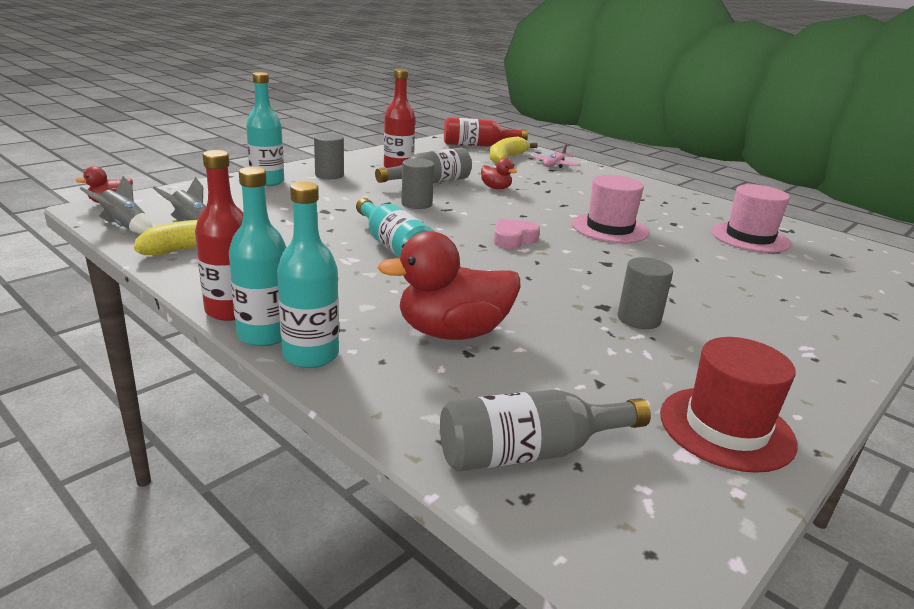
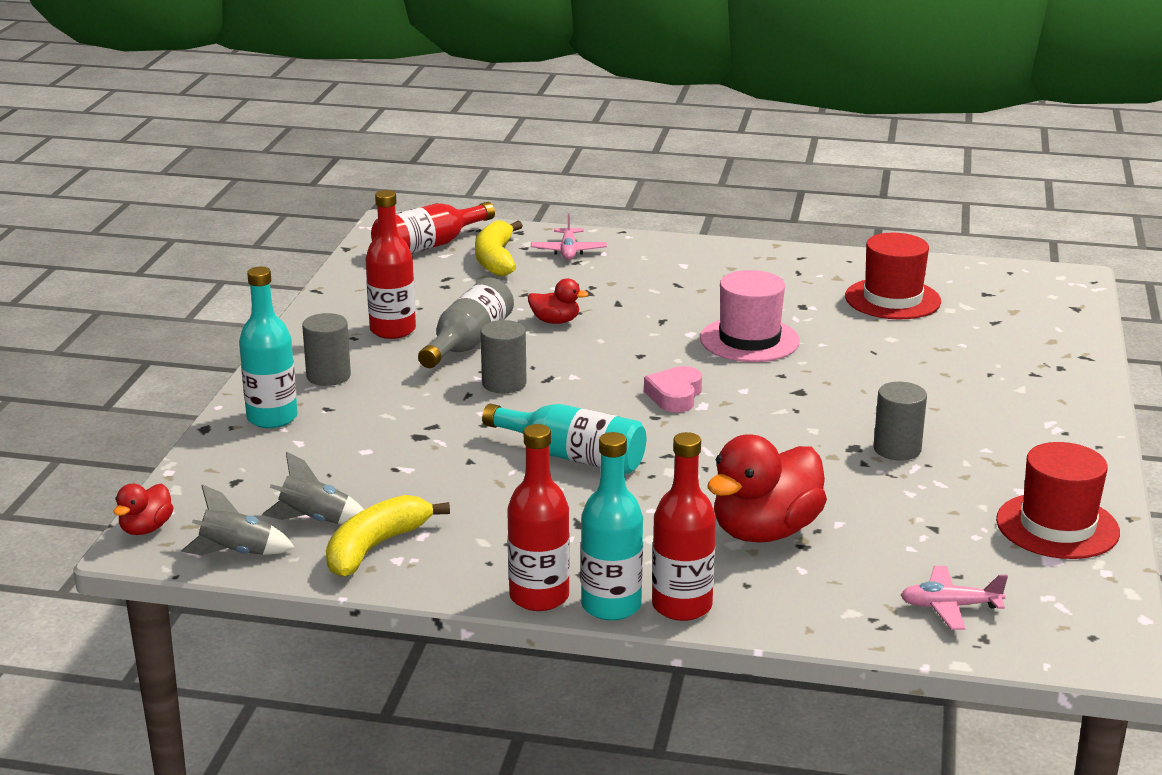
camera: 30 degrees left, 0 degrees up
turquoise bottle [277,182,339,368] -> red bottle [652,432,716,621]
grey bottle [440,389,651,471] -> pink plane [901,566,1008,630]
pink hat [711,184,791,253] -> red hat [845,233,941,319]

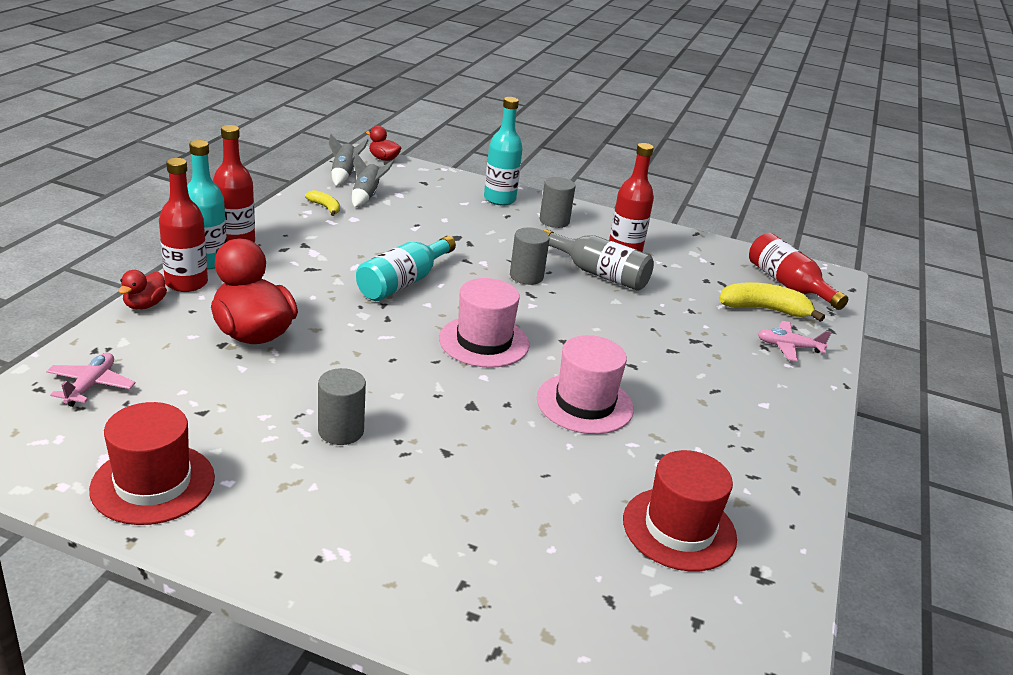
camera: 95 degrees right, 5 degrees up
yellow banana [326,495,450,577] -> yellow banana [305,190,340,216], size x0.54
red duck [528,278,589,324] -> red duck moved to [118,270,167,310]
pink heart [644,366,702,413] -> pink hat [439,278,530,368]

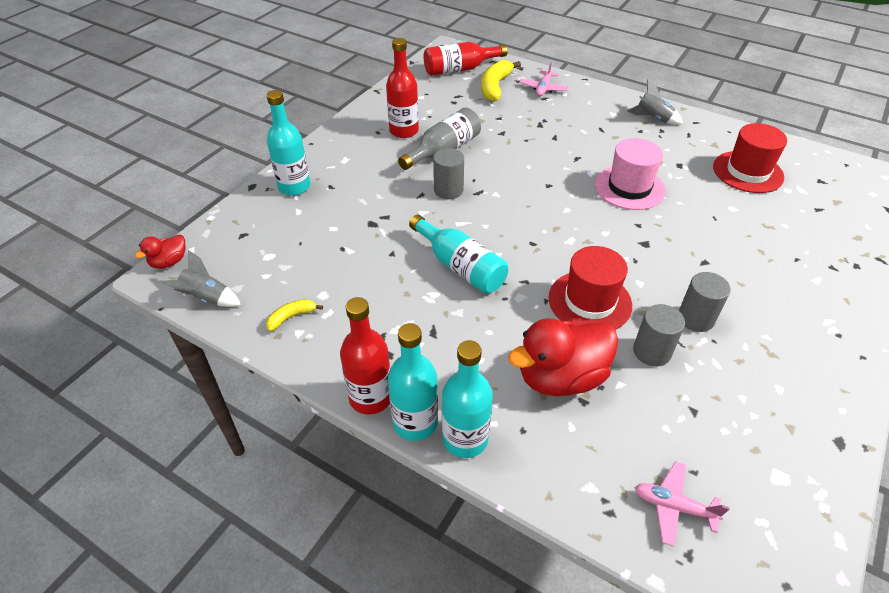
camera: 75 degrees left, 15 degrees up
red hat [89,402,215,525] -> red hat moved to [549,246,632,330]
red duck [118,270,167,310] -> none
red bottle [159,158,208,292] -> turquoise bottle [442,340,493,458]
grey rocket [352,153,394,207] -> grey rocket moved to [627,80,683,125]
pink hat [439,278,530,368] -> none
grey cylinder [539,177,575,228] -> grey cylinder moved to [633,304,685,366]

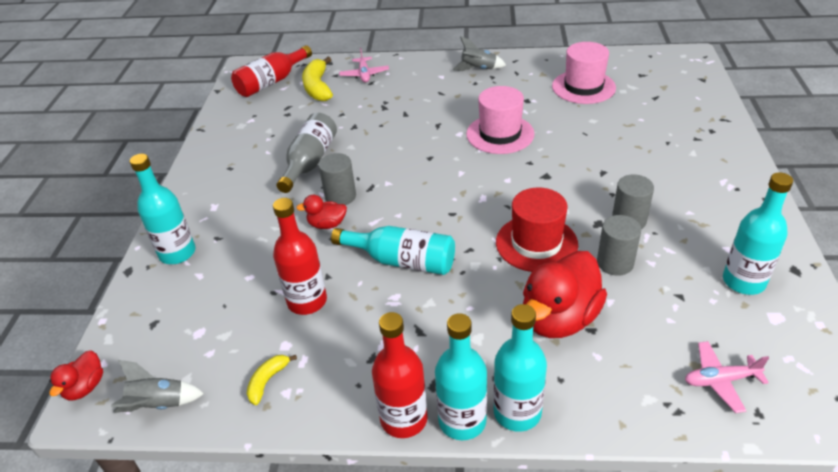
camera: 25 degrees left, 5 degrees down
red bottle [386,38,419,138] -> red bottle moved to [273,198,327,315]
red hat [713,123,787,193] -> pink hat [552,42,616,104]
none -> red duck [296,195,347,229]
none -> turquoise bottle [723,172,793,295]

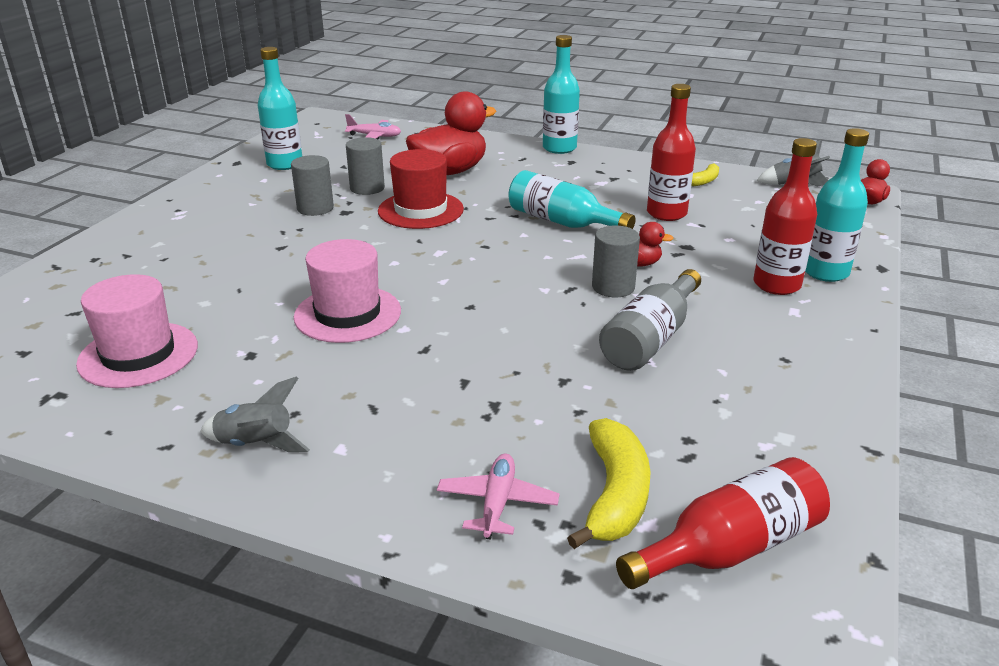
camera: 165 degrees left, 10 degrees down
red bottle [372,312,428,438] -> red bottle moved to [753,138,817,295]
turquoise bottle [493,304,547,432] -> none

